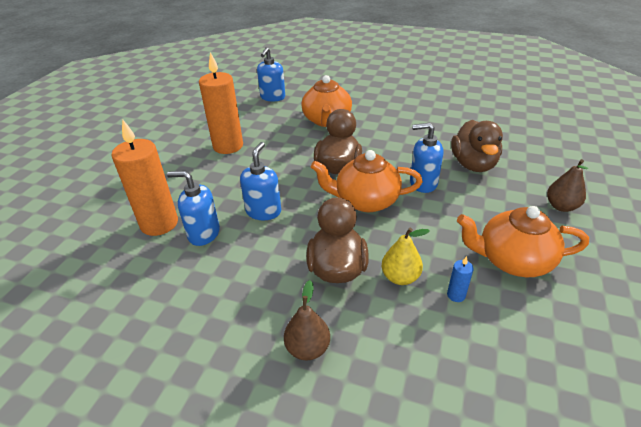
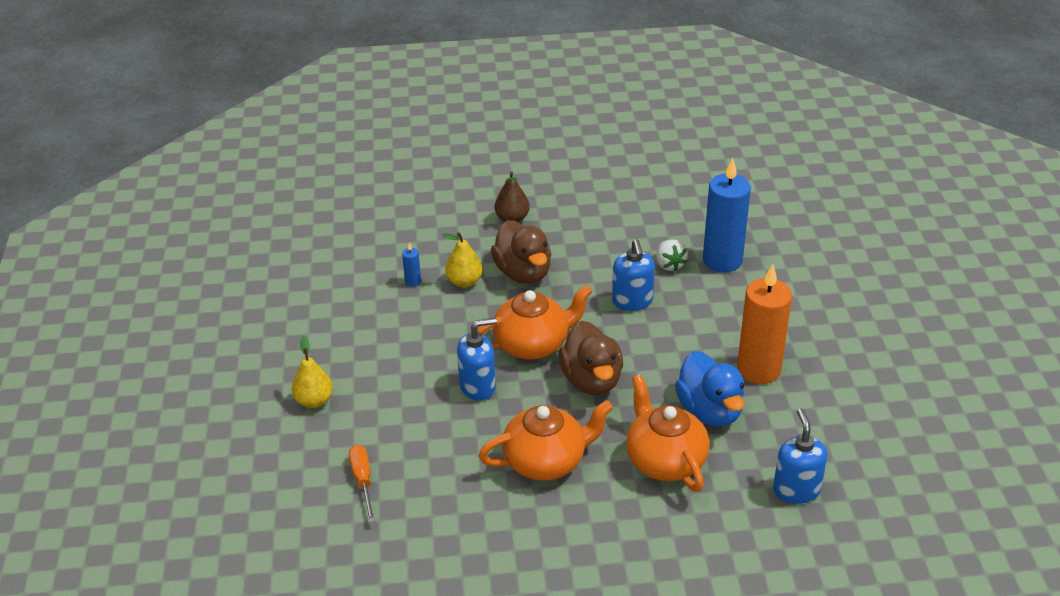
camera: 155 degrees right, 0 degrees up
orange candle [111,119,178,236] -> blue candle [703,158,751,273]
blue soap dispenser [167,171,220,246] -> white strawberry [656,240,688,272]
brown duck [451,120,503,172] -> none
orange teapot [457,206,589,277] -> orange teapot moved to [479,400,613,480]
brown pear [547,159,588,212] -> yellow pear [291,336,333,408]
none -> orange screwdriver [349,445,375,523]
none -> blue duck [675,351,744,427]

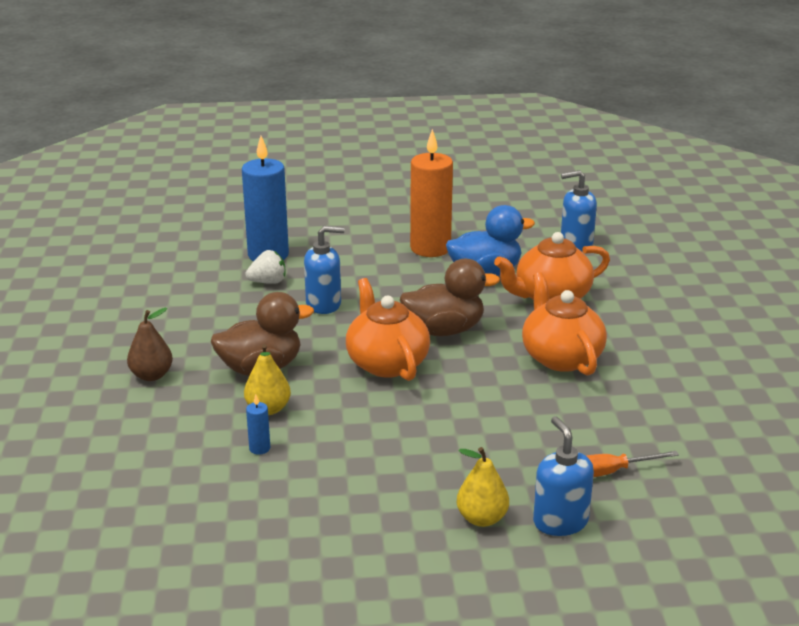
camera: 90 degrees left, 10 degrees down
blue soap dispenser [457,318,497,400] -> blue soap dispenser moved to [533,416,594,536]

